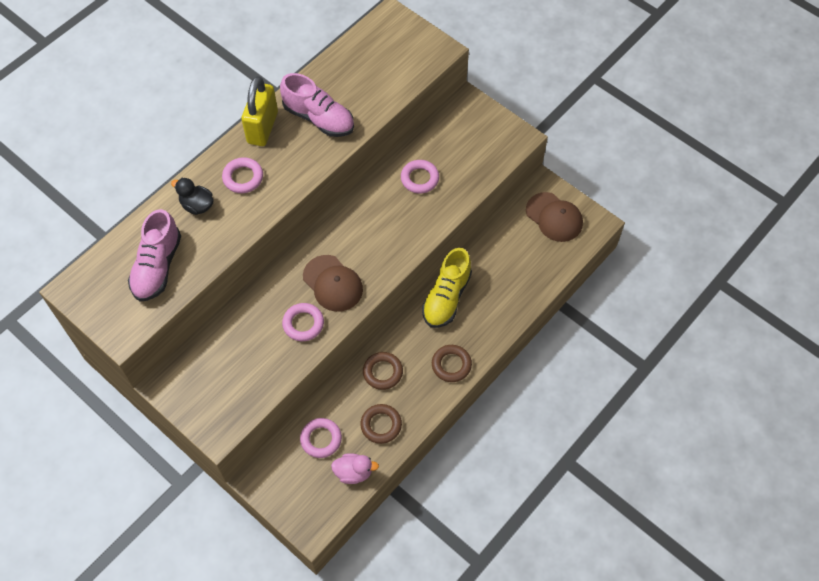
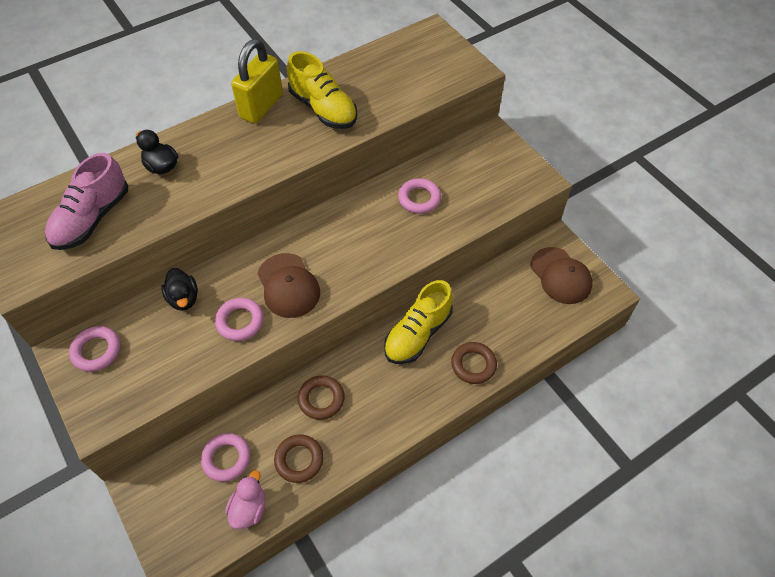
camera: 15 degrees right, 5 degrees down
pink ring [222,157,263,193] -> pink ring moved to [69,326,121,372]
pink shoe [280,73,354,137] -> yellow shoe [287,51,357,129]
pink duck [331,453,379,484] -> pink duck turned 90 degrees counterclockwise [225,470,265,529]
brown ring [432,345,472,382] -> brown ring moved to [451,342,497,384]
none -> black duck [161,268,198,311]

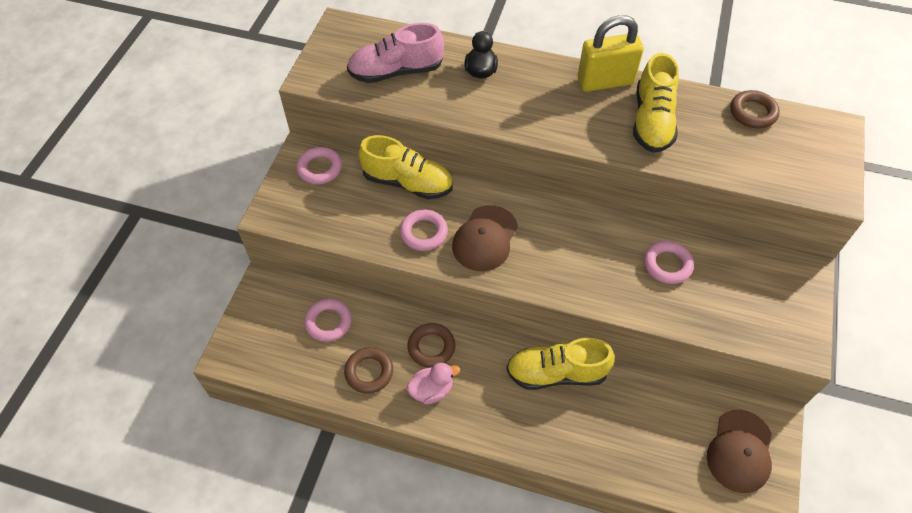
camera: 50 degrees right, 0 degrees up
black duck [161,268,198,311] -> yellow shoe [358,135,453,199]
pink duck [225,470,265,529] -> pink duck moved to [407,363,460,405]
brown ring [451,342,497,384] -> brown ring moved to [730,90,780,129]

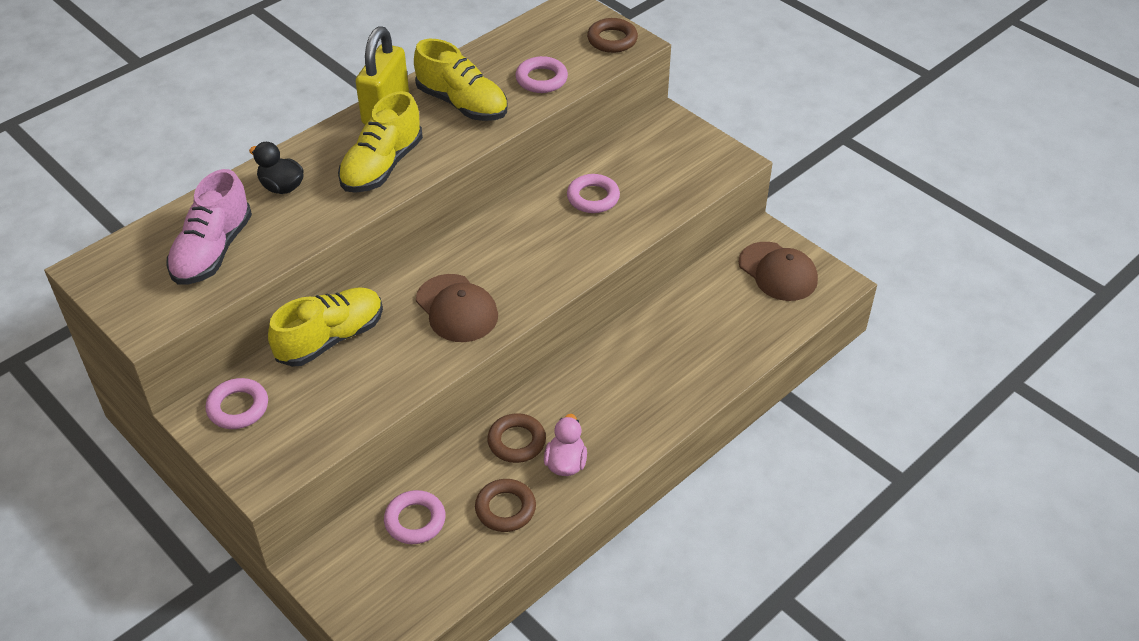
camera: 60 degrees left, 10 degrees down
pink ring [400,209,448,251] -> pink ring moved to [516,56,568,93]
yellow shoe [506,338,615,390] -> yellow shoe moved to [338,91,423,193]
brown ring [730,90,780,129] -> brown ring moved to [587,18,638,53]

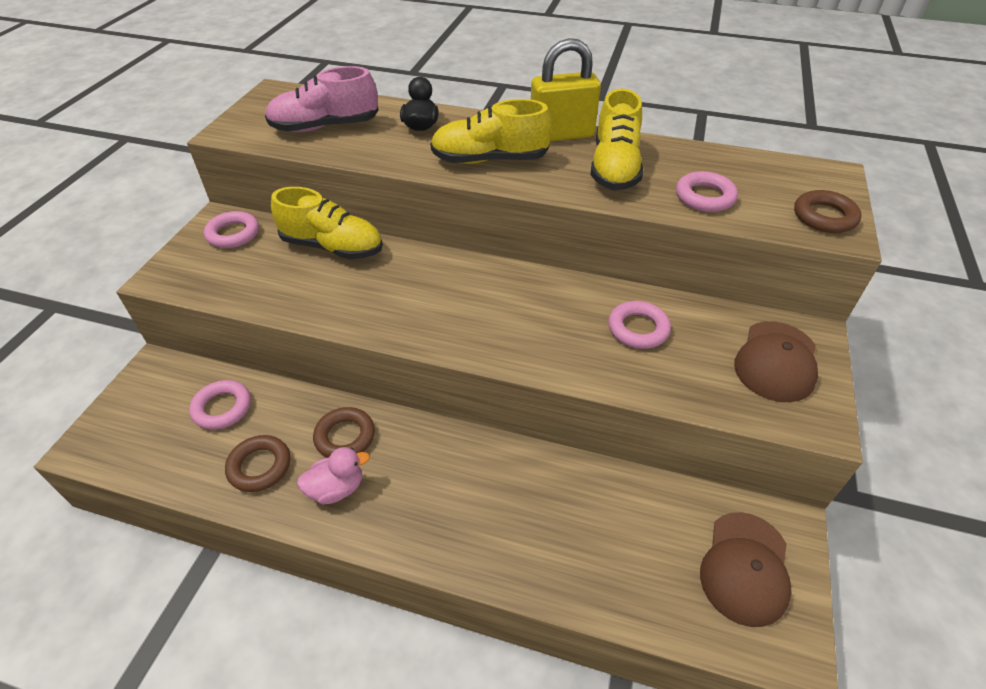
camera: 60 degrees right, 0 degrees up
brown cap [416,274,498,342] -> brown cap moved to [734,321,818,402]

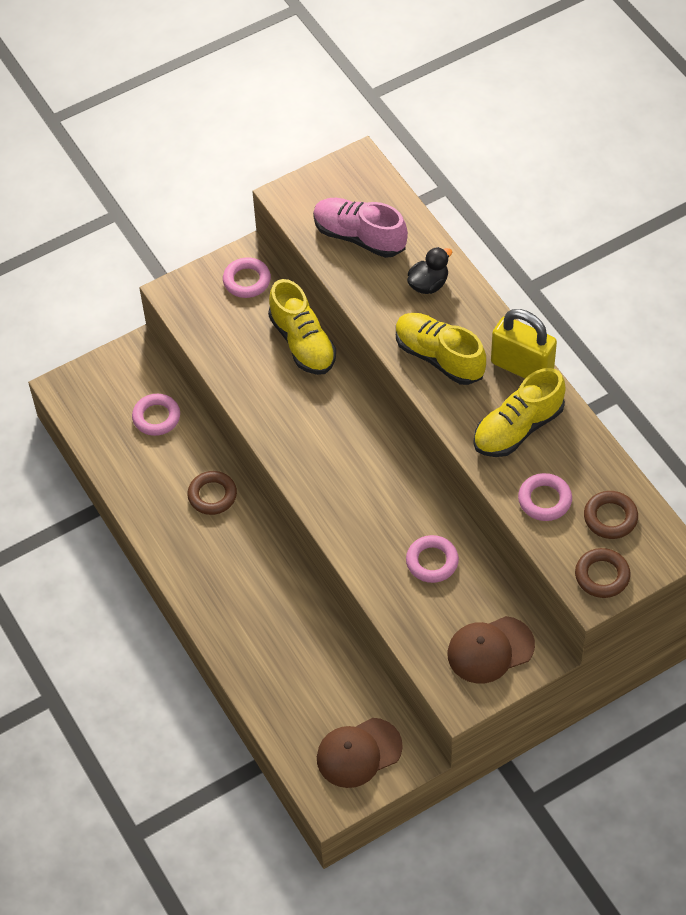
camera: 45 degrees right, 10 degrees up
brown ring [225,435,290,492] -> brown ring moved to [584,491,638,539]
pink duck [297,447,370,505] -> none

